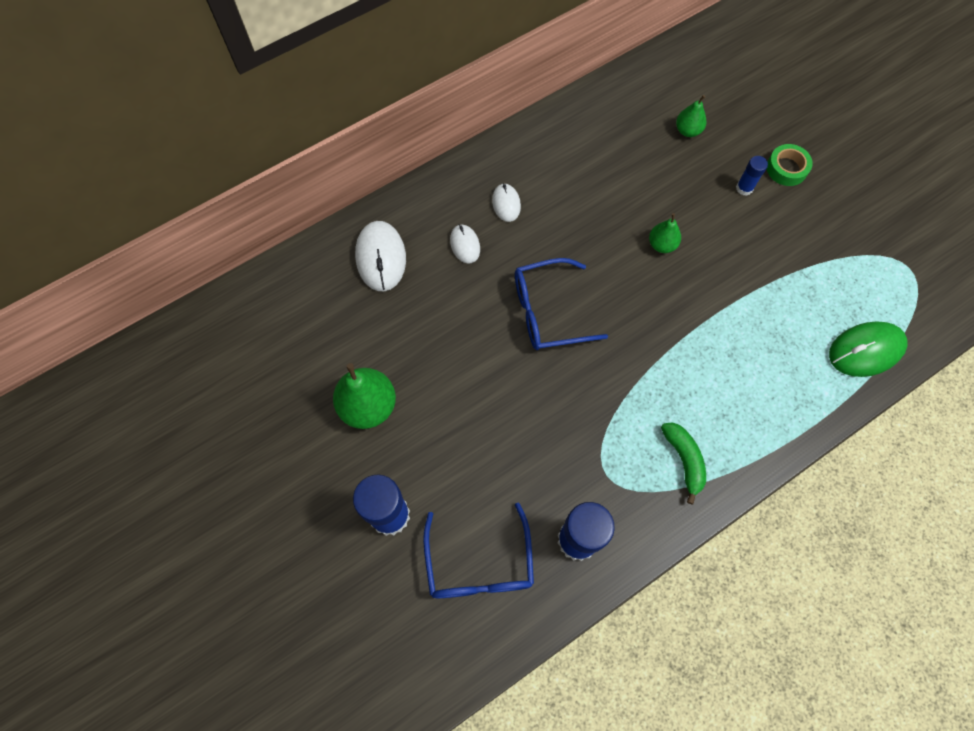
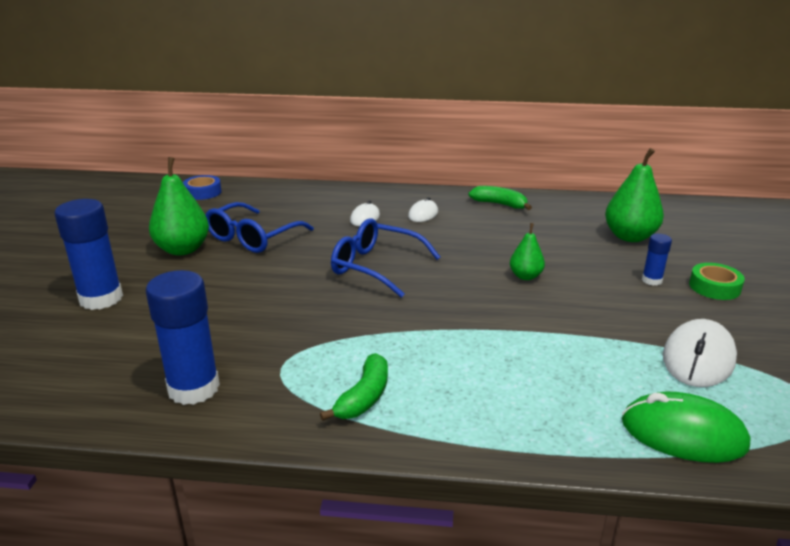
camera: 40 degrees right, 40 degrees down
white mouse [355,221,406,291] -> white mouse moved to [663,319,737,387]
blue glasses [423,502,534,598] -> blue glasses moved to [206,202,314,253]
green pear [676,95,706,137] -> green pear [605,148,664,242], size x1.78
none -> blue tape [183,175,222,200]
none -> green banana [468,186,532,210]

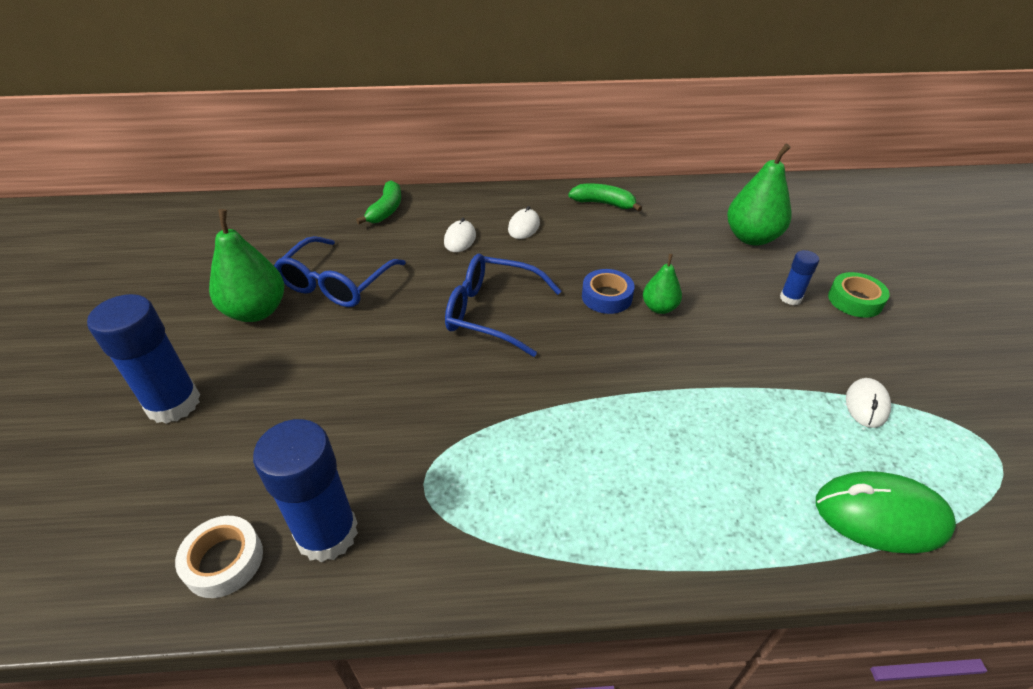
camera: 10 degrees left, 15 degrees up
blue tape [183,175,222,200] -> blue tape moved to [582,269,634,314]
green banana [320,353,388,421] -> green banana moved to [356,181,401,224]
white mouse [663,319,737,387] -> white mouse [846,378,891,428], size x0.57
none -> white tape [175,516,263,598]

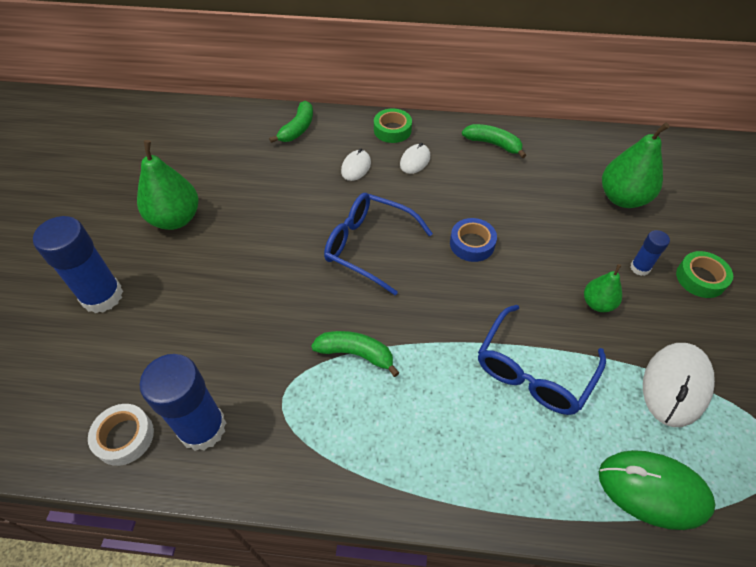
camera: 10 degrees right, 10 degrees up
blue glasses [274,236,406,307] -> blue glasses moved to [478,305,606,415]
green pear [643,254,682,314] -> green pear moved to [584,264,622,312]
white mouse [846,378,891,428] -> white mouse [643,343,715,427], size x1.75
none -> green banana [311,331,399,377]
none -> green tape [374,109,412,143]

